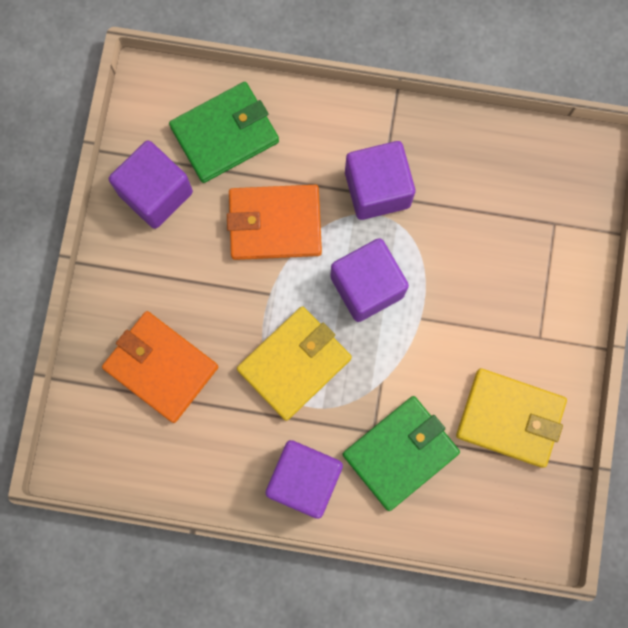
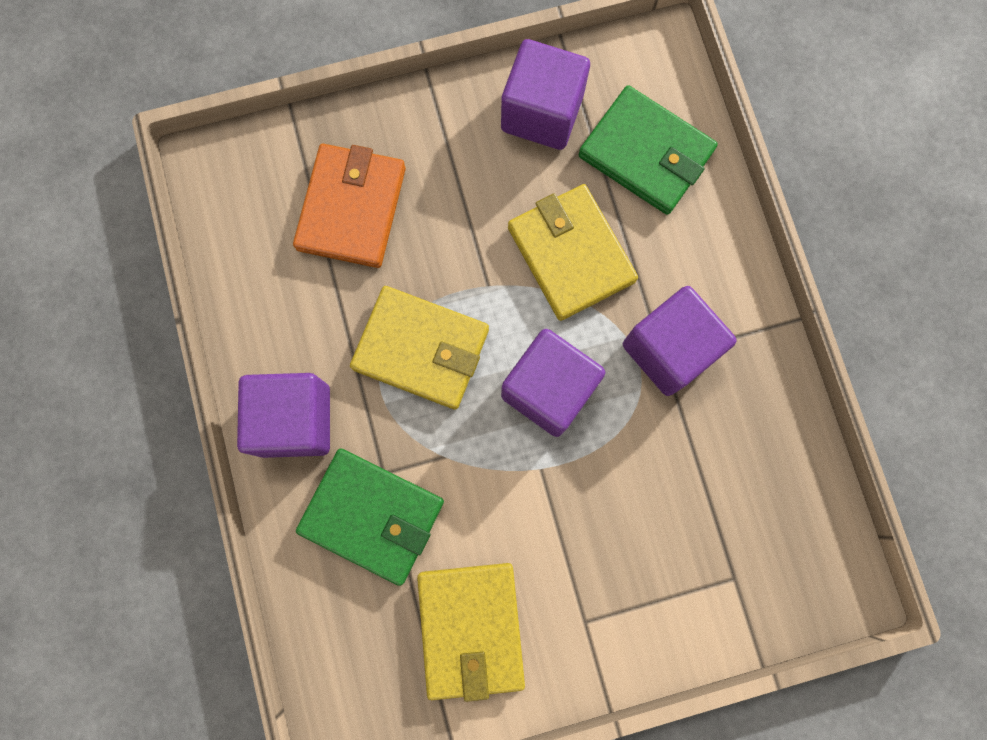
camera: 65 degrees right, 0 degrees up
orange wallet [227,185,322,260] -> yellow wallet [508,184,638,321]

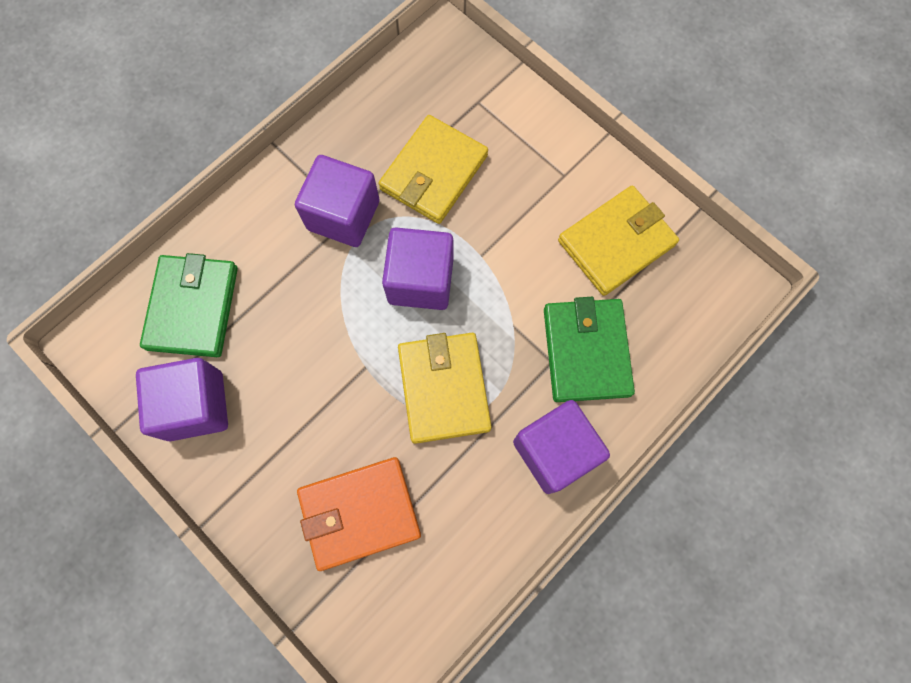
camera: 120 degrees left, 5 degrees down
yellow wallet [508,184,638,321] -> yellow wallet moved to [378,115,488,224]

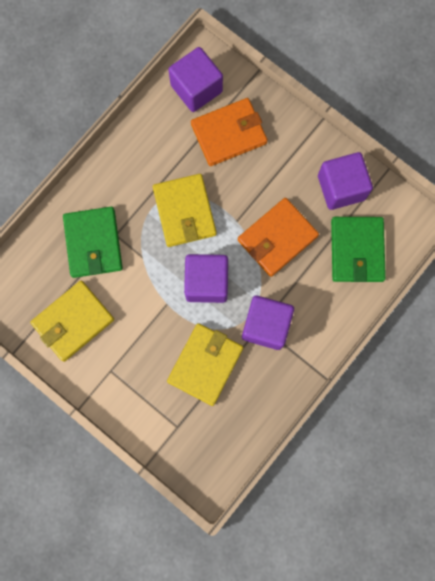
camera: 175 degrees right, 5 degrees up
purple cube [513,400,610,494] -> purple cube moved to [168,47,223,112]
none -> orange wallet [238,198,319,277]

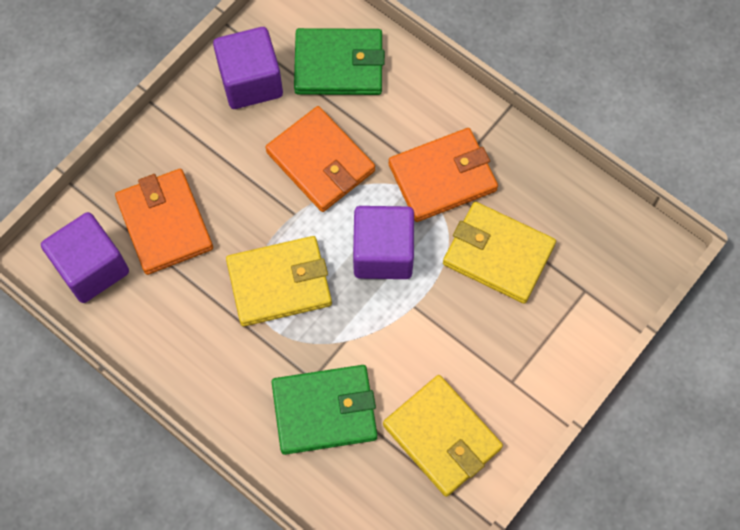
camera: 90 degrees left, 10 degrees down
purple cube [242,295,294,350] -> orange wallet [389,128,498,222]

